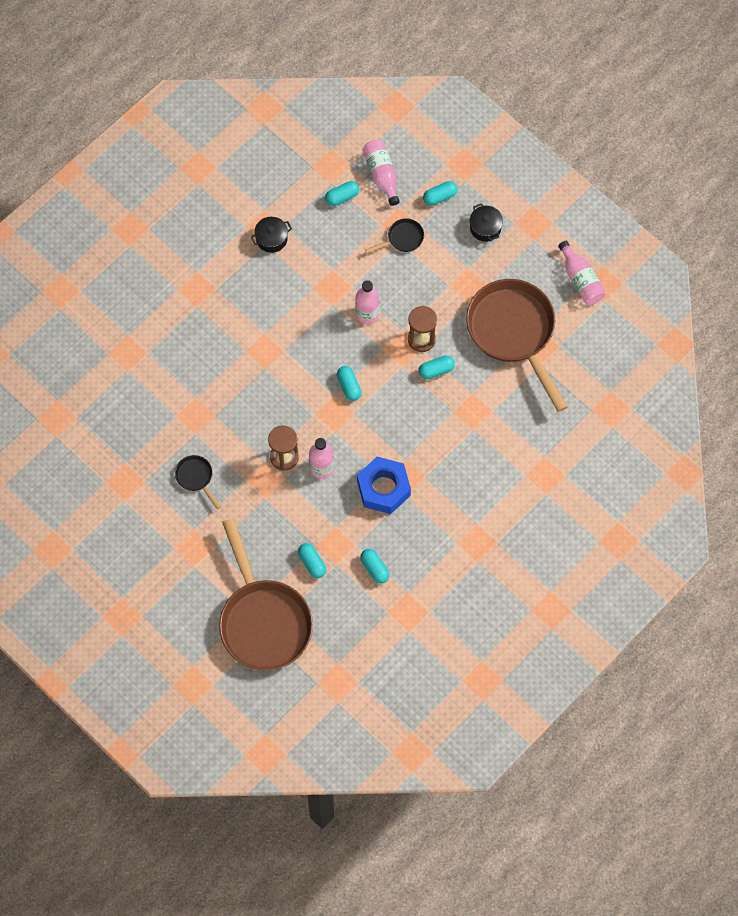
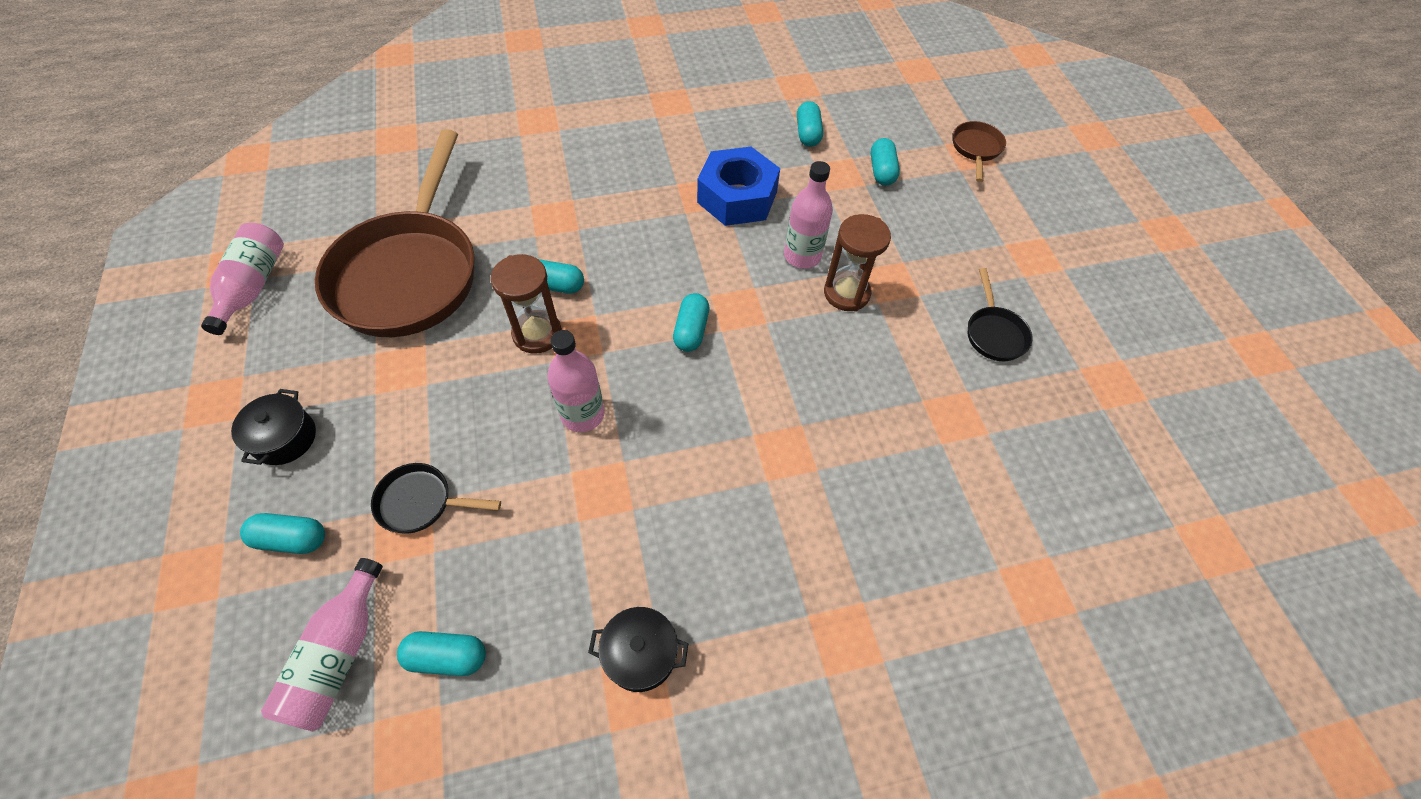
camera: 150 degrees left, 10 degrees down
brown pan [219,518,313,671] -> brown pan [953,121,1006,182], size x0.41

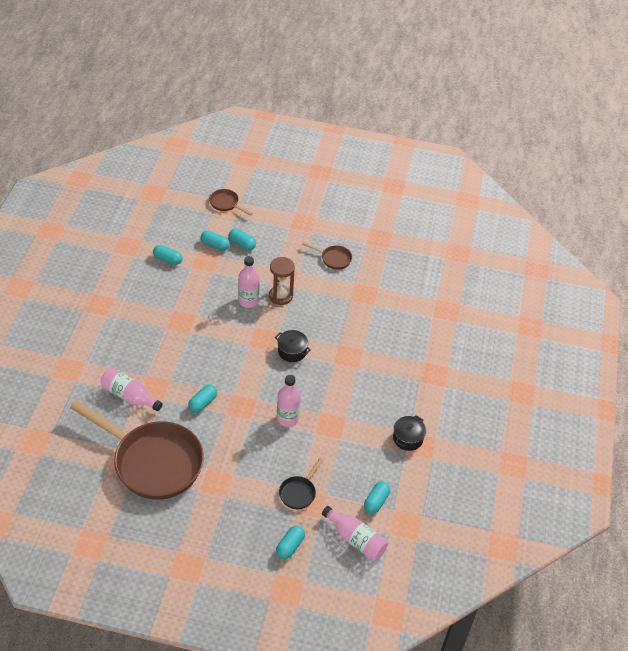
camera: 65 degrees left, 10 degrees down
pink bottle [201,223,284,335] -> pink bottle moved to [101,368,163,411]
black pot [231,389,316,465] -> black pot moved to [275,330,311,362]
brown hourglass [491,254,562,354] -> none
turquoise capsule [673,293,709,352] -> turquoise capsule moved to [229,229,256,250]
blue nut [697,147,780,226] -> none
black pan [968,268,1033,361] -> brown pan [302,241,352,270]

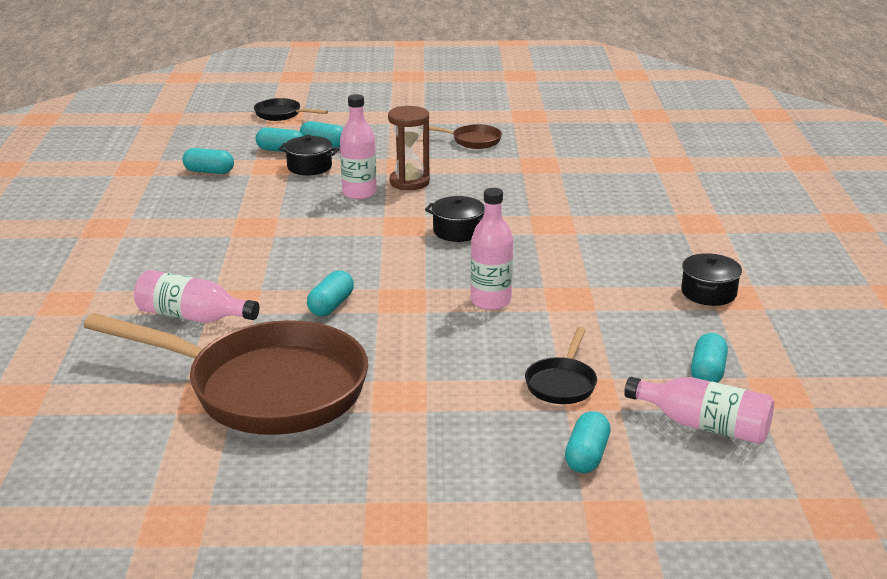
camera: 10 degrees left, 20 degrees down
brown pan [209,189,253,216] -> black pan [254,98,328,121]
none -> black pot [279,135,339,175]

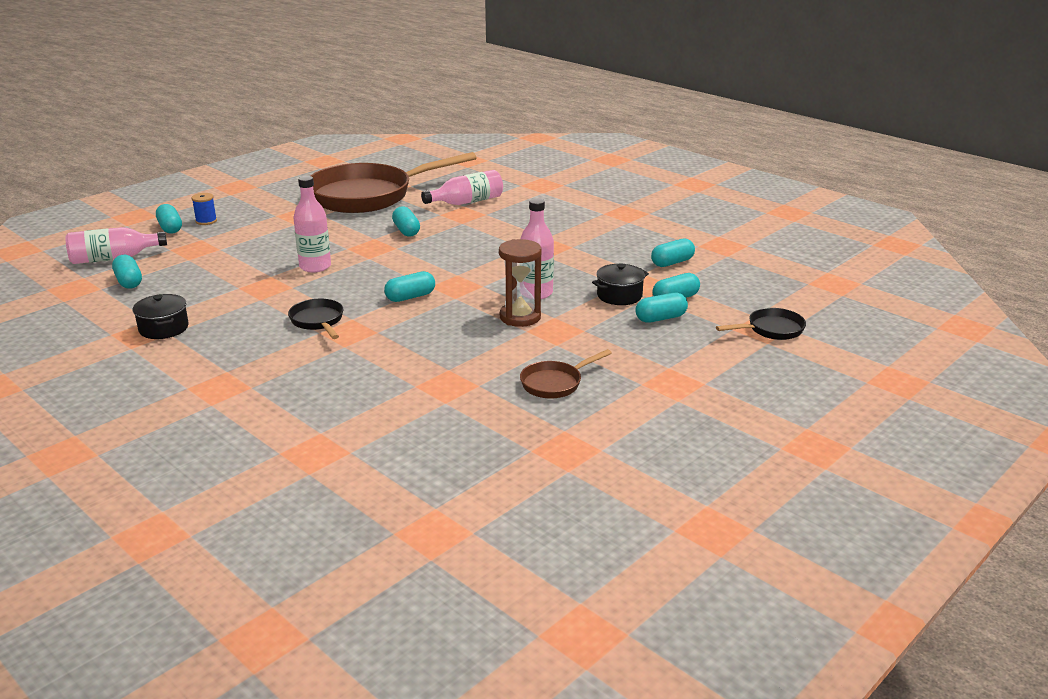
camera: 135 degrees right, 0 degrees up
black pot [425,196,485,242] -> turquoise capsule [384,271,435,302]
black pan [525,327,597,404] -> black pan moved to [288,299,343,339]
none -> blue spool [192,193,217,225]

